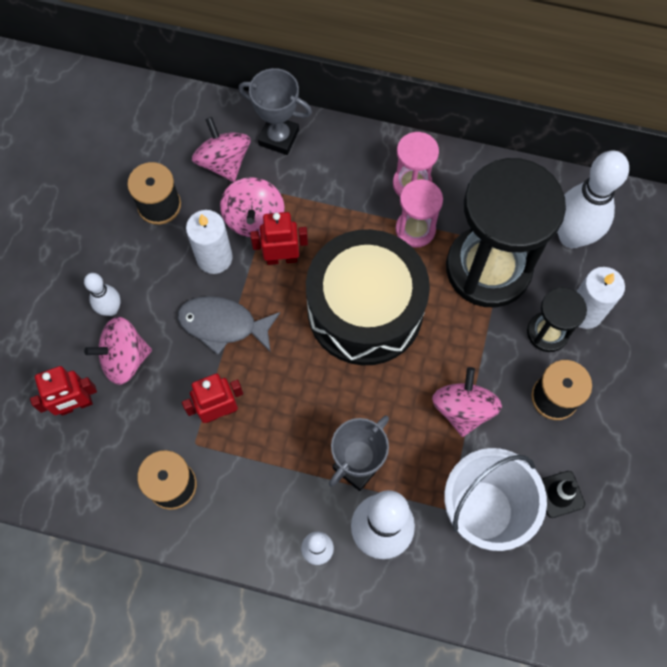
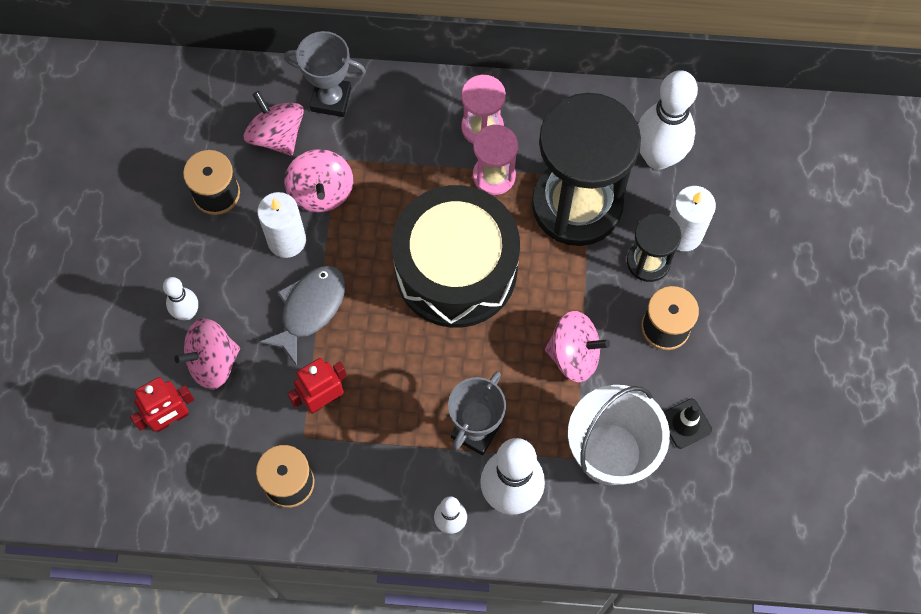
camera: 10 degrees left, 0 degrees up
grey fish [178,296,280,355] -> grey fish turned 120 degrees clockwise [259,265,345,366]
red robot [250,212,308,265] -> none
pink spinning top [432,367,502,437] -> pink spinning top turned 105 degrees clockwise [545,311,610,382]

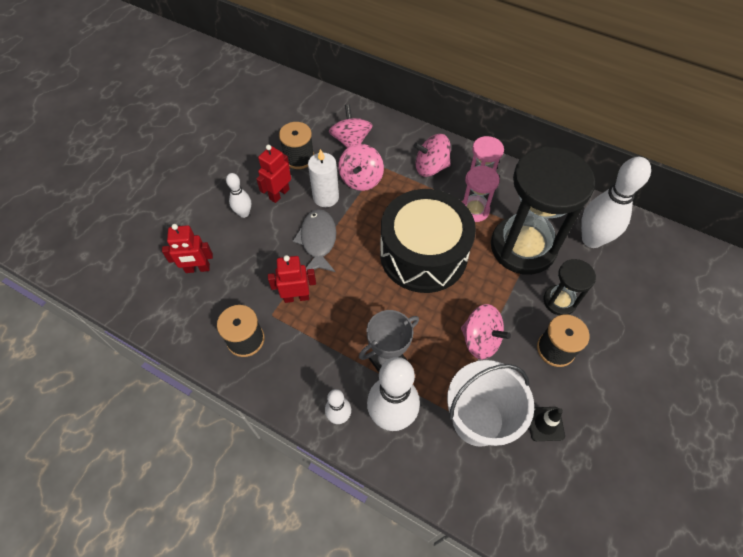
camera: 25 degrees right, 10 degrees down
pink spinning top [174,318,240,389] -> pink spinning top moved to [414,134,451,177]
grey fish [259,265,345,366] -> grey fish turned 60 degrees counterclockwise [293,209,336,272]
grey trophy [284,31,366,117] -> none
white candle [669,186,716,251] -> none
none -> red robot [256,145,291,203]

